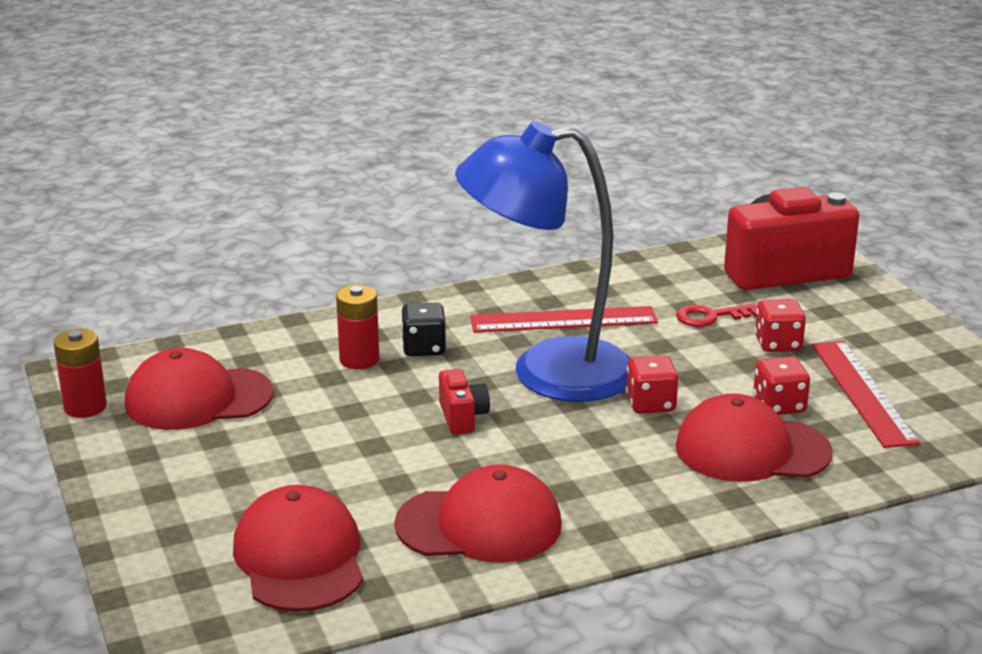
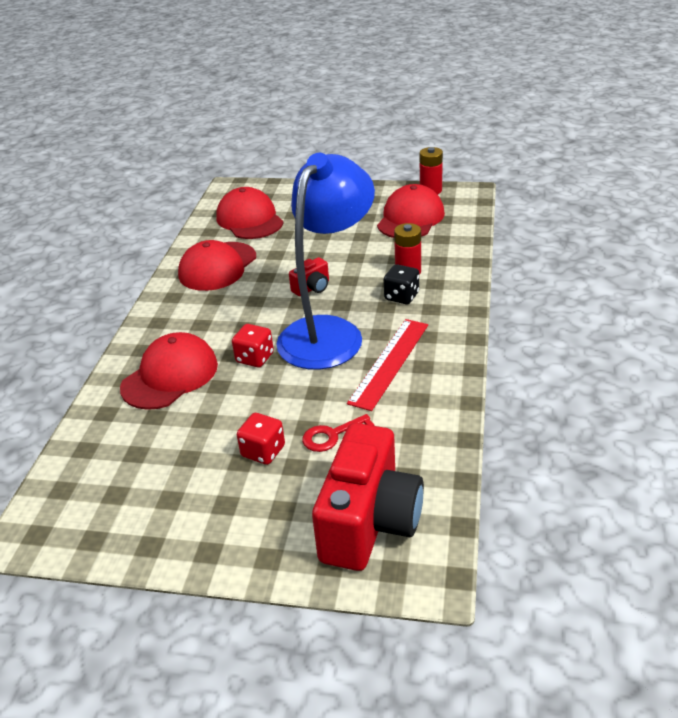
camera: 125 degrees right, 10 degrees up
red cap [233,485,363,612] -> red cap turned 135 degrees counterclockwise [216,187,284,239]
red camera [439,369,490,434] -> red camera turned 60 degrees counterclockwise [289,257,329,296]
red key [676,304,757,327] -> red key turned 135 degrees counterclockwise [302,414,375,452]
red dice [753,356,810,415] -> none
red ruler [812,341,920,448] -> none

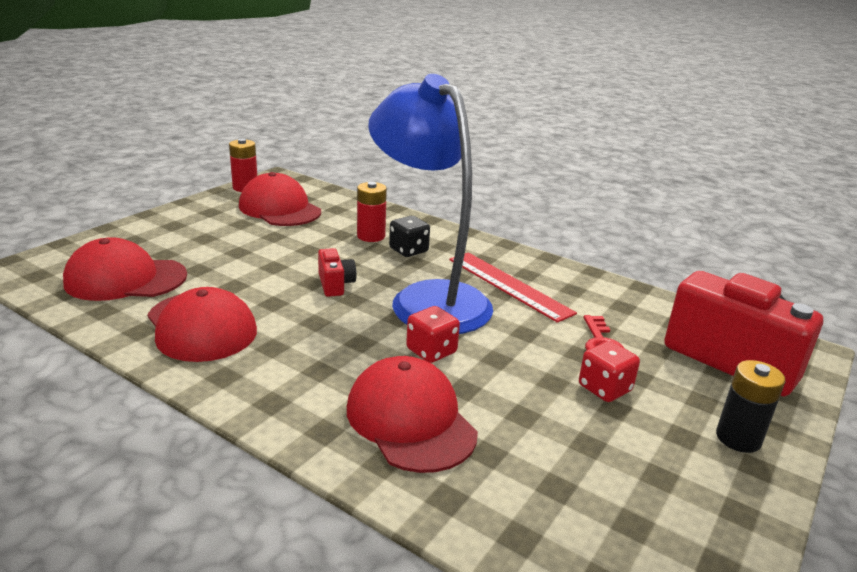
camera: 70 degrees left, 10 degrees down
none -> black battery [716,360,786,453]

